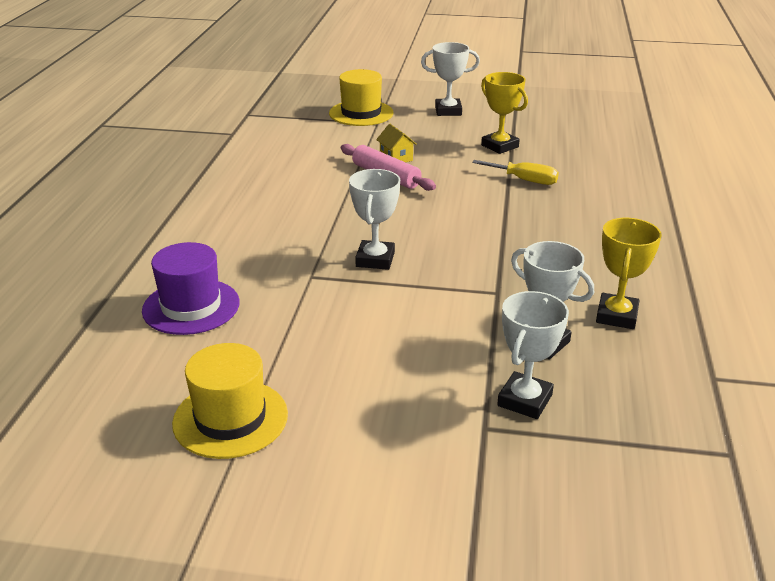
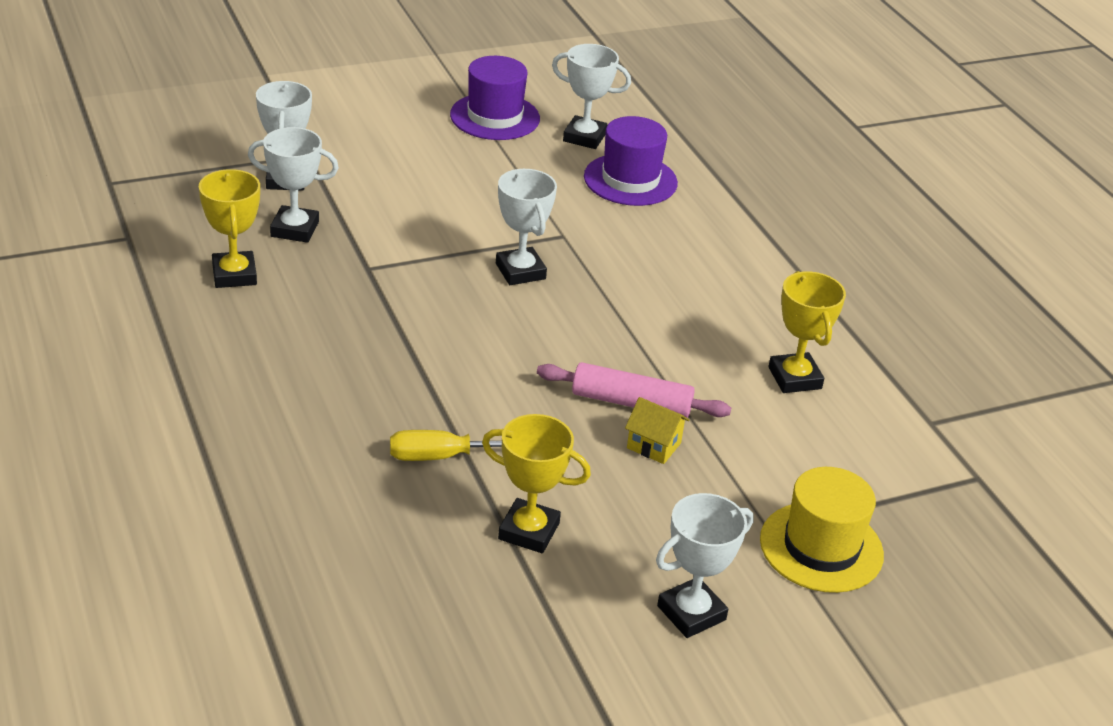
camera: 145 degrees right, 5 degrees up
yellow hat [172,343,288,459] -> purple hat [450,56,540,140]
none -> white trophy [552,44,631,149]
none -> yellow trophy [768,271,846,393]

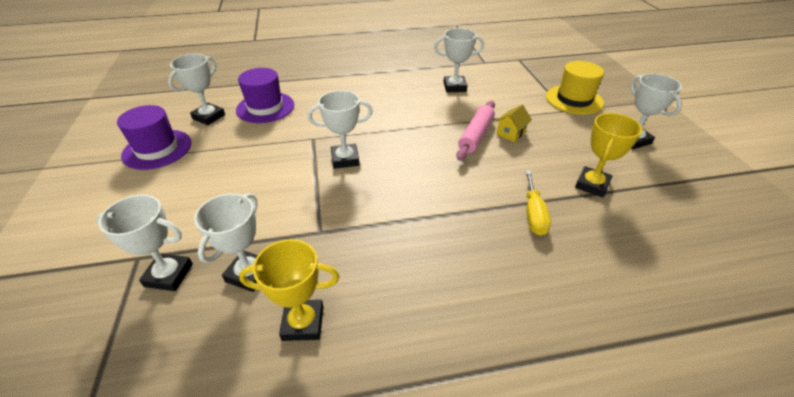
camera: 75 degrees left, 5 degrees up
yellow trophy [768,271,846,393] -> white trophy [434,28,484,92]

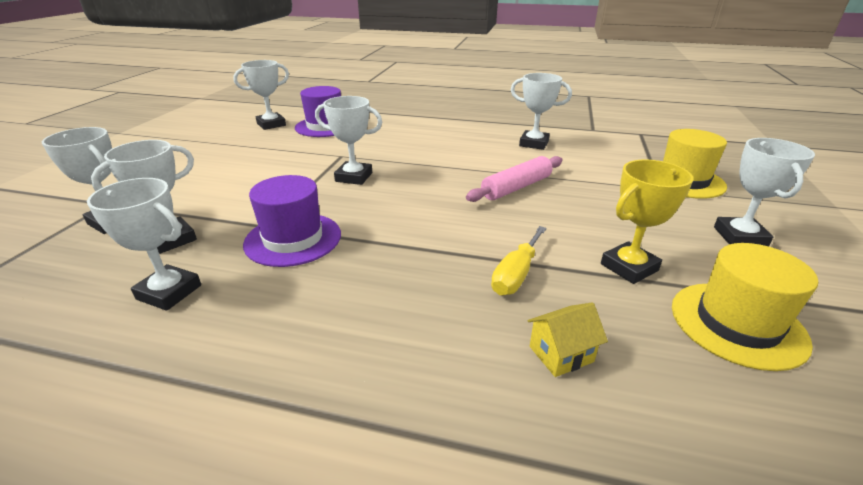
camera: 25 degrees right, 10 degrees down
purple hat [117,105,191,170] -> purple hat moved to [243,175,341,267]
yellow trophy [239,239,339,341] -> white trophy [87,178,201,311]
yellow house [496,105,532,142] -> yellow house moved to [527,302,608,377]
none -> yellow hat [672,243,818,371]

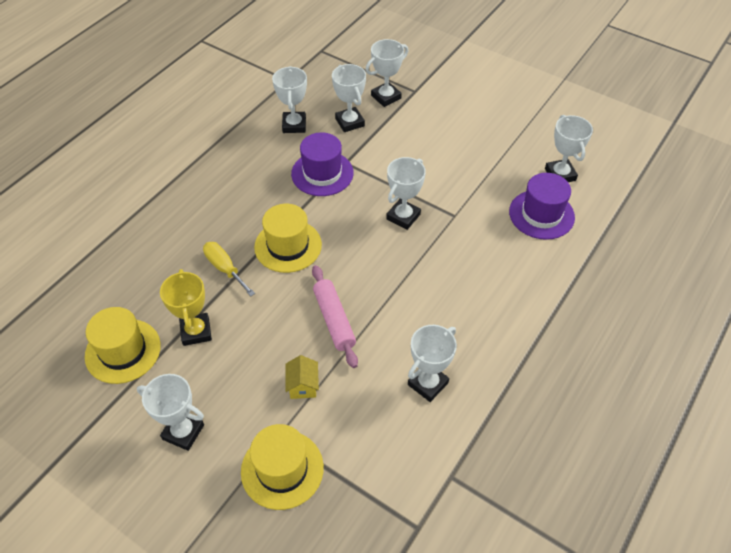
camera: 110 degrees right, 20 degrees up
white trophy [87,178,201,311] -> white trophy turned 45 degrees counterclockwise [272,66,307,133]
yellow house [527,302,608,377] -> yellow house moved to [285,355,319,399]
none -> yellow hat [254,204,322,273]

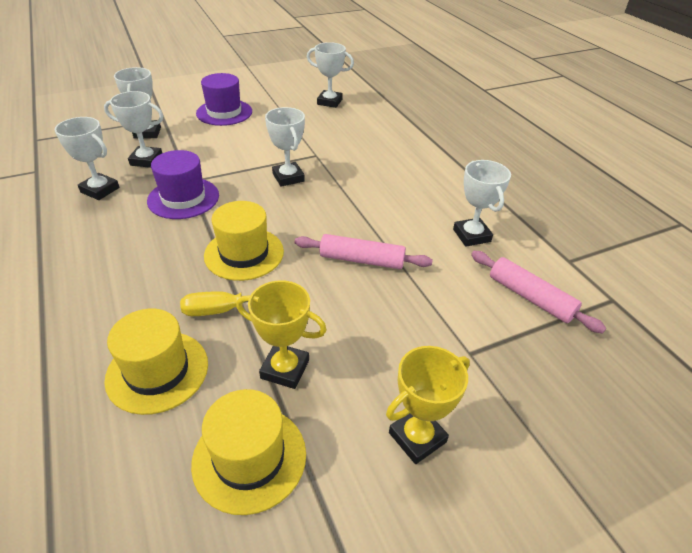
camera: 60 degrees left, 10 degrees down
white trophy [137,374,204,451] -> yellow trophy [386,346,470,464]
yellow hat [241,424,324,510] -> yellow hat moved to [104,308,208,415]
yellow house [285,355,319,399] -> none
purple hat [509,173,575,240] -> purple hat moved to [196,73,252,126]
none -> pink rolling pin [471,251,606,333]

